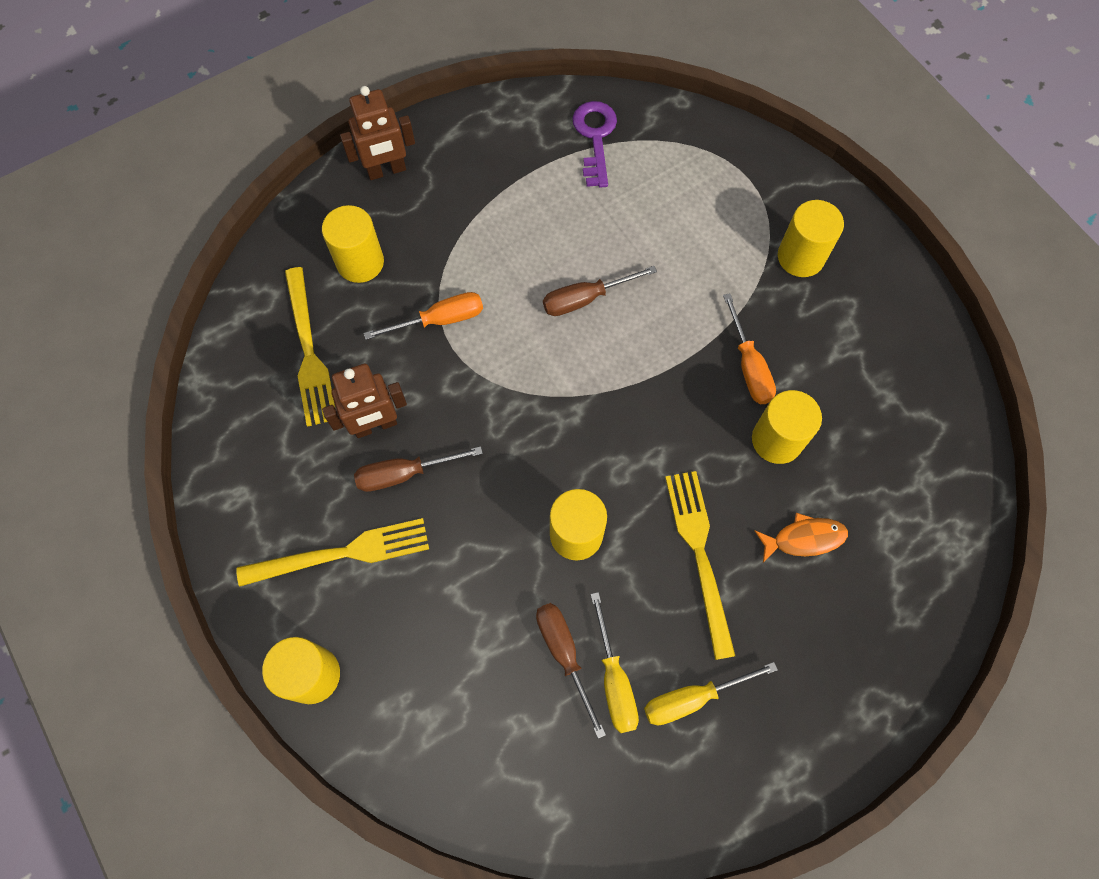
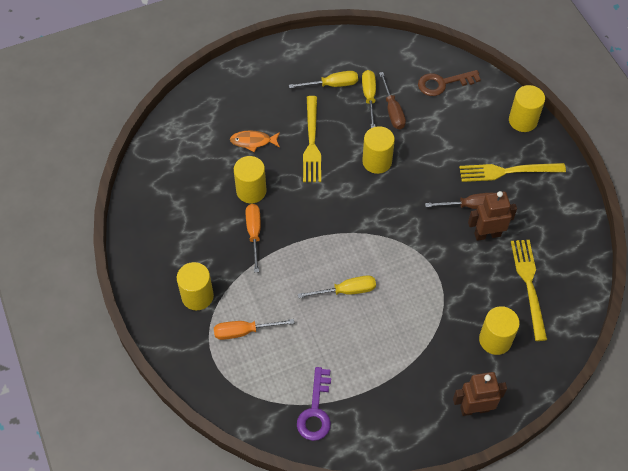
camera: 170 degrees left, 10 degrees down
orange screwdriver [364,292,483,340] -> orange screwdriver moved to [214,319,294,340]
brown screwdriver [543,266,657,316] -> yellow screwdriver [298,275,376,298]
none -> brown key [418,70,481,96]

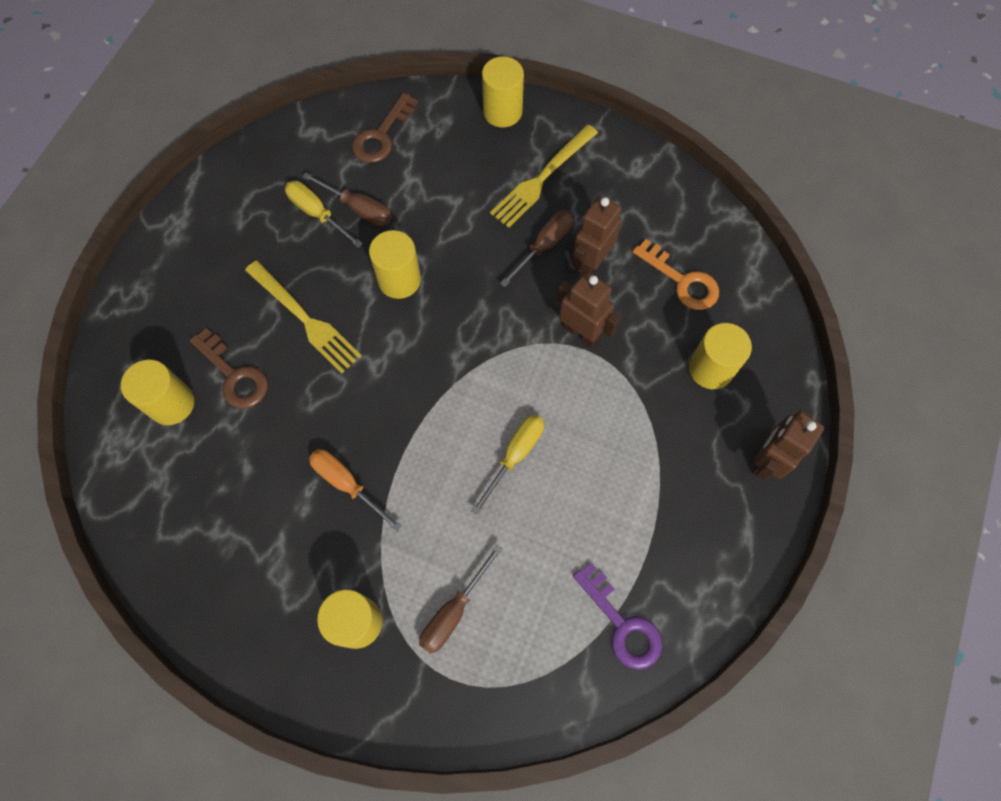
camera: 45 degrees left, 10 degrees up
orange screwdriver [214,319,294,340] -> brown screwdriver [419,545,502,654]
orange fish [230,130,280,152] -> brown key [190,328,268,408]
yellow cylinder [234,156,266,204] -> yellow cylinder moved to [121,360,194,425]
yellow screwdriver [289,71,358,88] -> none
yellow fork [511,240,547,341] -> orange key [633,239,719,310]
none -> brown robot [557,271,620,348]

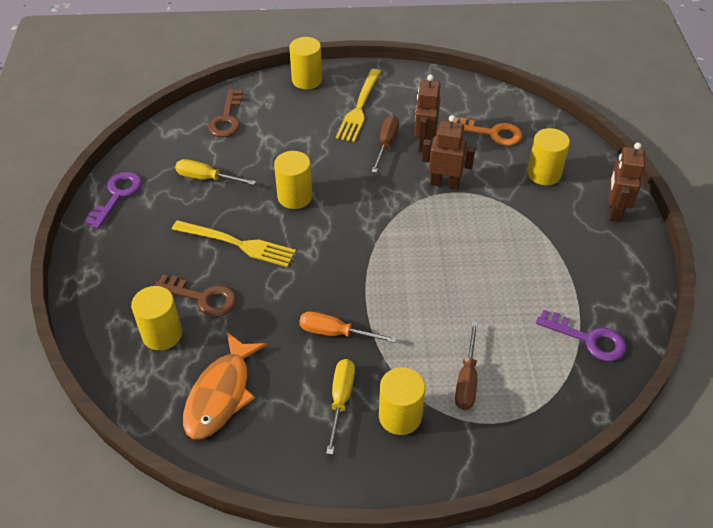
camera: 25 degrees left, 20 degrees down
brown screwdriver [302,172,392,226] -> none
yellow screwdriver [471,415,544,515] -> yellow screwdriver moved to [326,359,355,455]
none -> purple key [85,172,142,229]
none -> orange fish [183,332,267,439]

